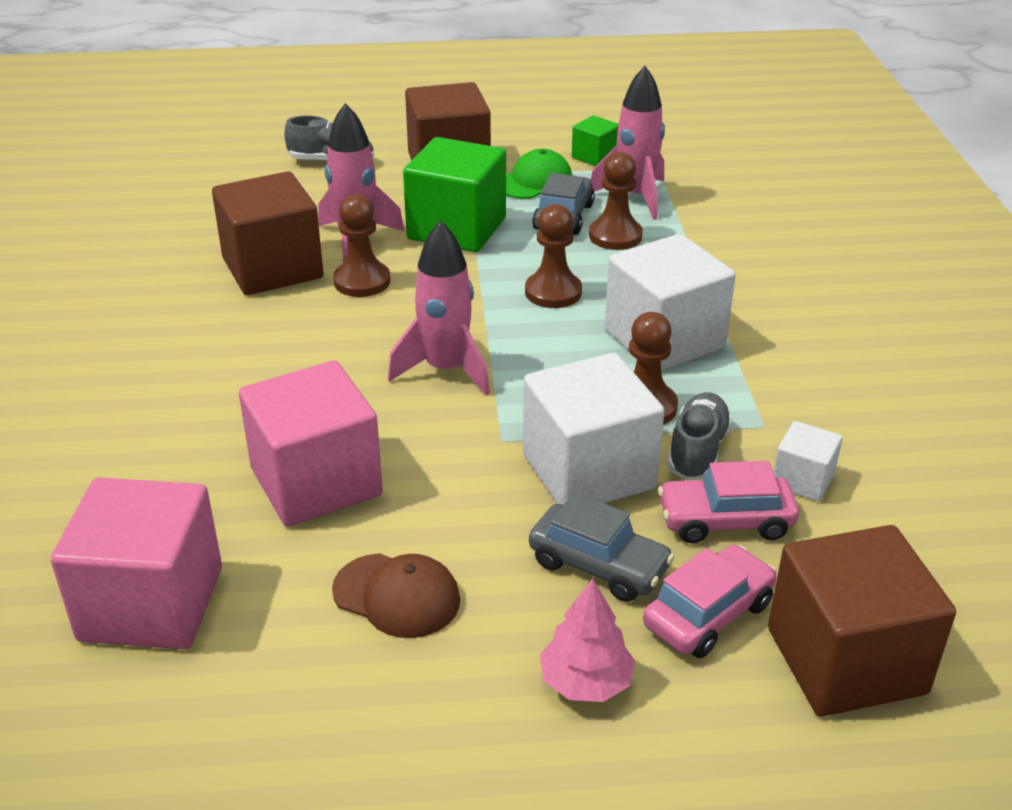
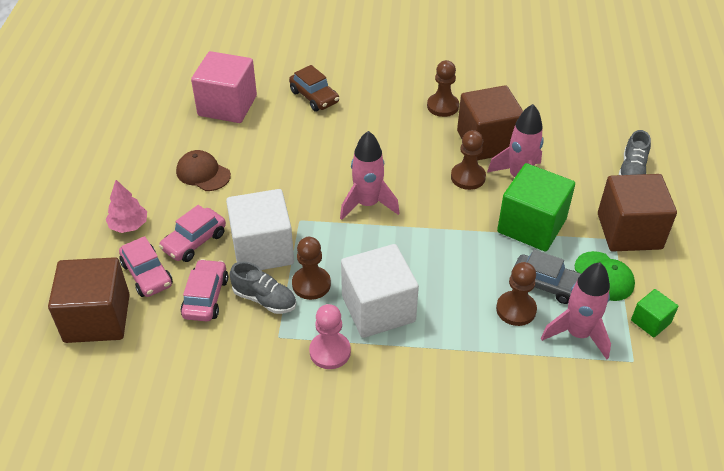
camera: 100 degrees right, 10 degrees up
pink cube [239,360,383,526] -> none
brown cap [332,553,460,638] -> brown cap turned 90 degrees clockwise [176,150,231,191]
brown pawn [525,204,582,308] -> brown pawn moved to [427,60,459,117]
grey car [529,492,674,602] -> pink car [159,205,226,262]
white cube [773,421,843,501] -> none
none -> brown car [289,65,339,111]
none -> pink pawn [309,304,351,369]

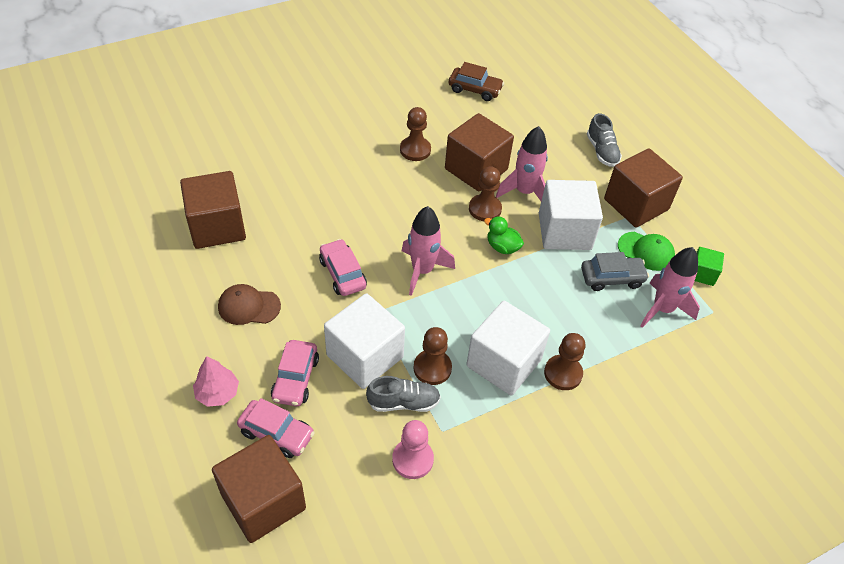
camera: 35 degrees left, 5 degrees up
pink car [181,259,228,321] -> pink car moved to [319,239,367,296]
pink cube [191,51,257,123] -> brown cube [180,171,246,249]
brown car [289,65,339,111] -> brown car moved to [449,62,504,101]
pink pawn [309,304,351,369] -> pink pawn moved to [392,420,434,479]
brown pawn [496,262,537,326] -> brown pawn moved to [544,333,586,390]
green cube [497,163,575,252] -> white cube [539,180,603,250]
none -> green duck [484,216,524,254]

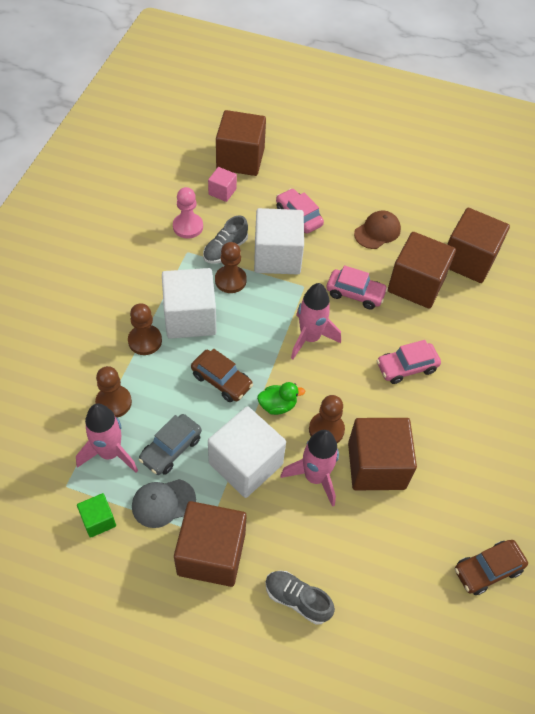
camera: 135 degrees right, 5 degrees up
pink tree [193,356,239,407] -> none
pink car [237,398,315,458] -> pink car moved to [377,340,441,384]
brown pawn [400,107,431,161] -> brown pawn moved to [95,366,132,418]
green cap [618,232,675,271] -> grey cap [132,479,196,528]
none -> brown car [191,349,253,402]
none -> pink cube [208,167,237,202]
none -> brown cube [388,232,456,309]

